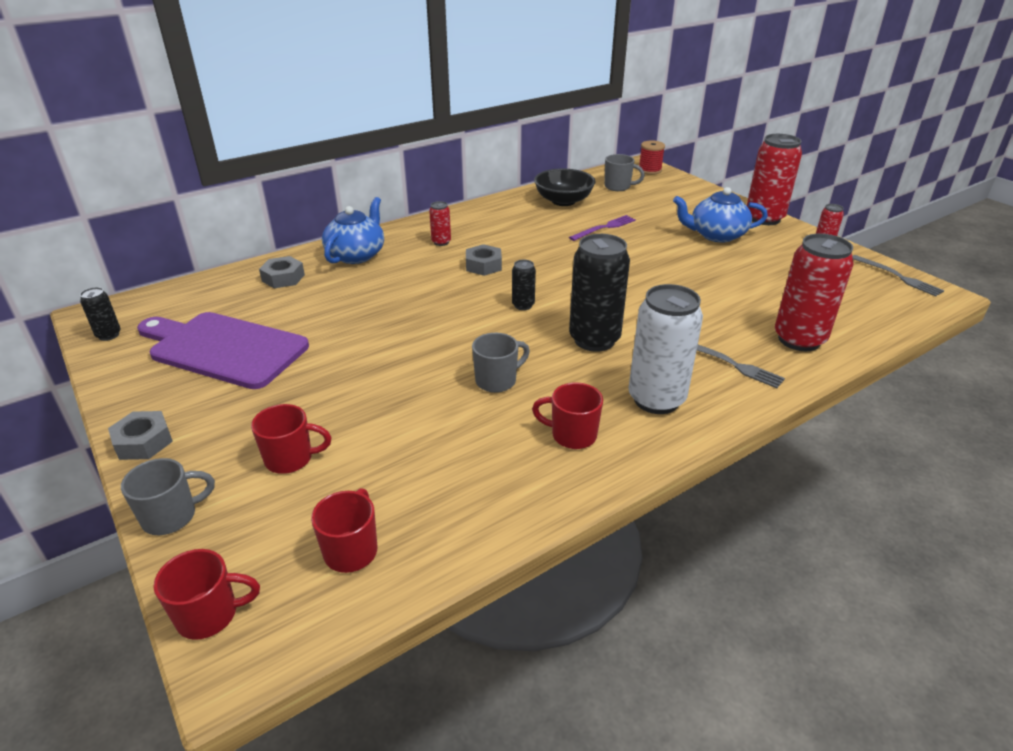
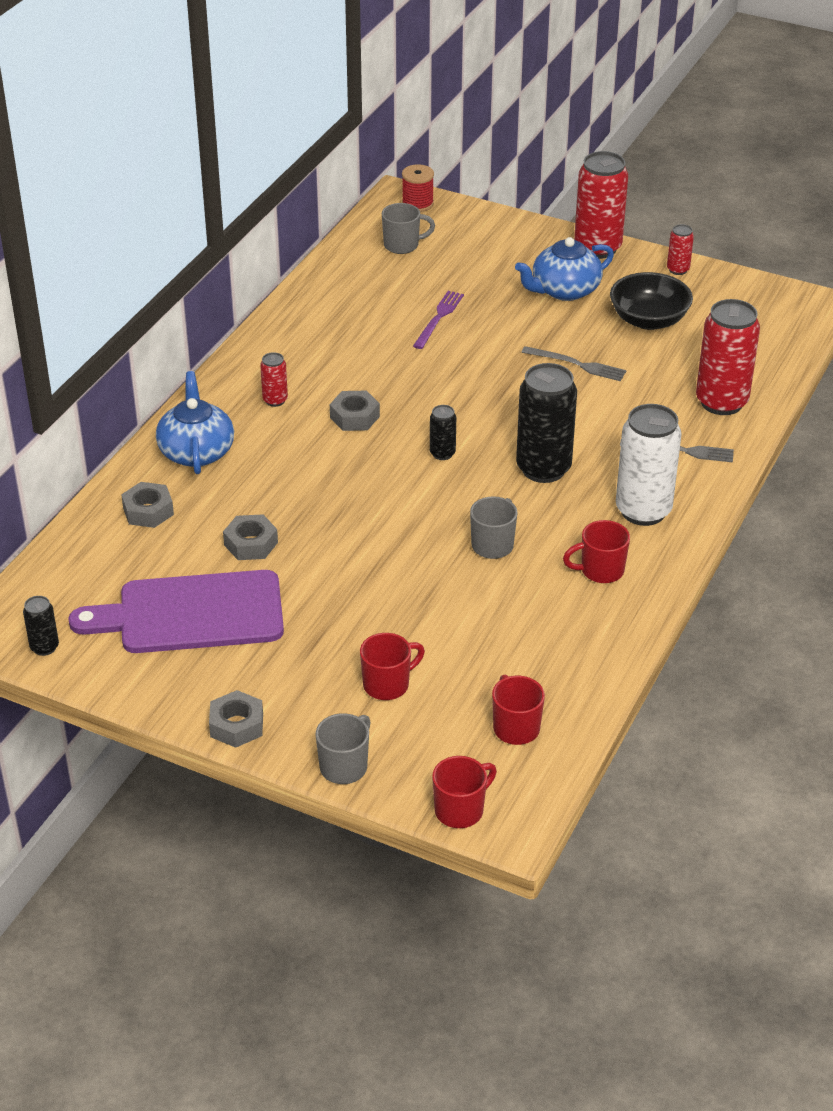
camera: 30 degrees left, 5 degrees up
black bowl [534,169,596,206] -> black bowl moved to [610,272,693,330]
grey fork [852,255,944,297] -> grey fork moved to [521,346,626,381]
none -> grey nut [223,514,278,560]

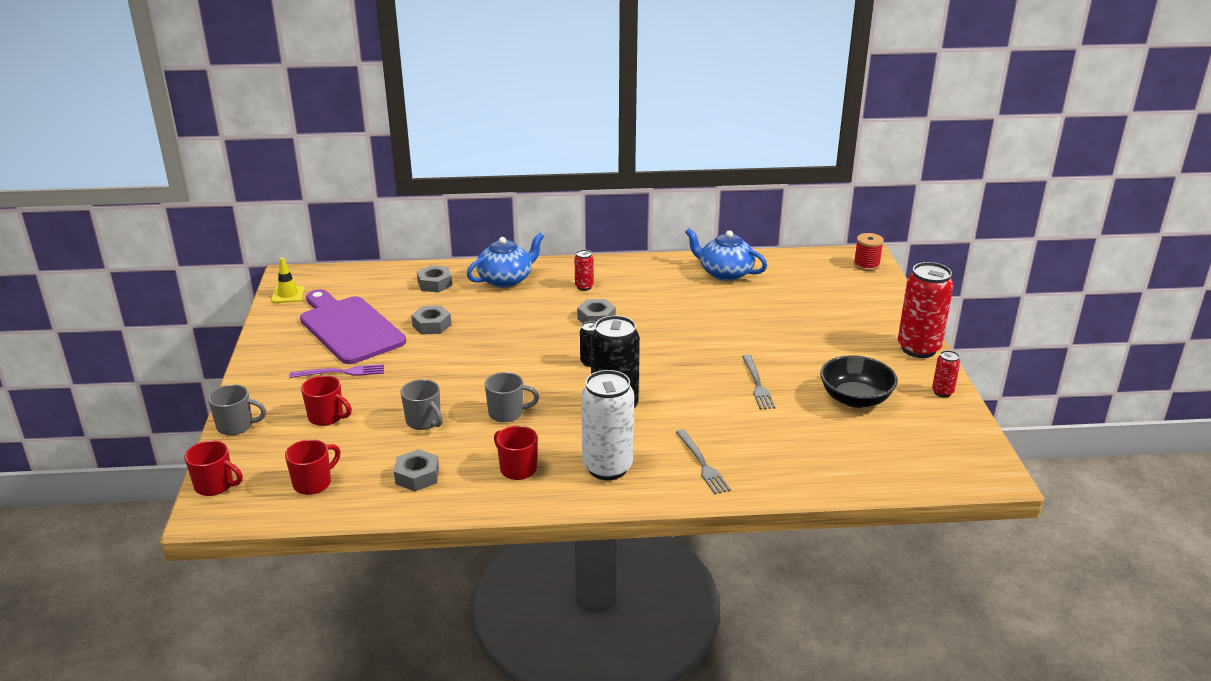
camera: 60 degrees right, 10 degrees down
black can [23,596,59,656] -> yellow traffic cone [271,258,305,303]
grey nut [209,690,263,748] -> grey nut moved to [394,449,439,491]
grey mug [382,203,435,254] -> grey mug moved to [401,379,443,430]
purple fork [413,291,464,349] -> purple fork moved to [290,364,384,378]
blue teapot [515,237,614,301] -> blue teapot moved to [685,228,767,281]
red can [696,299,760,415] -> none

